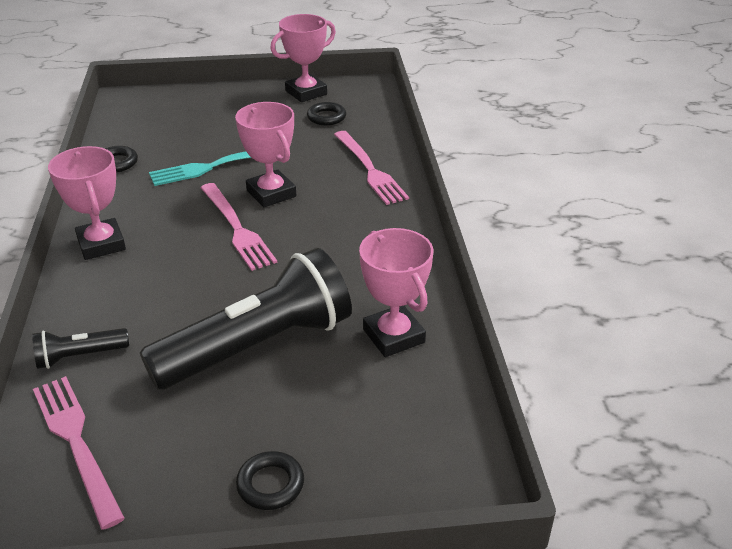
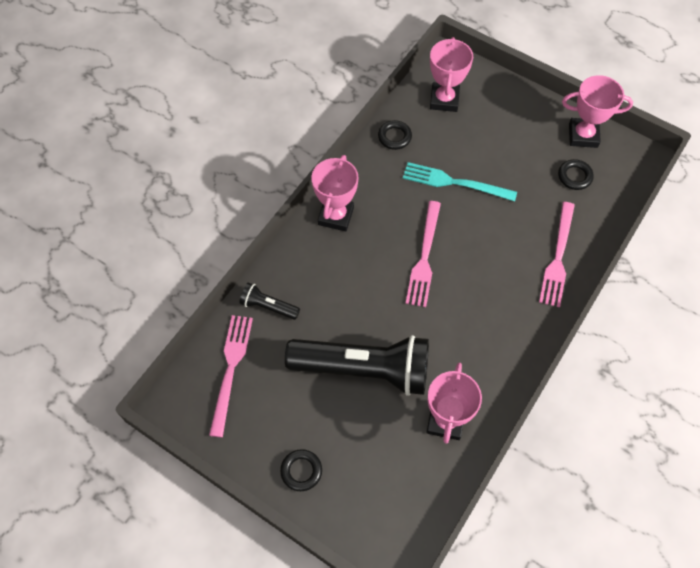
camera: 40 degrees right, 25 degrees up
pink trophy [235,102,296,207] -> pink trophy moved to [430,37,473,112]

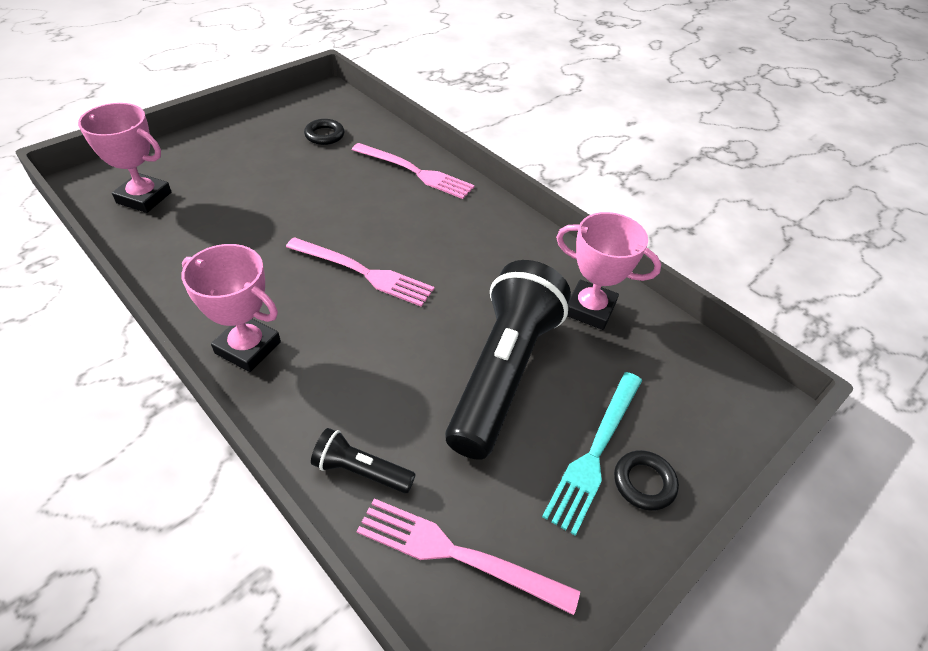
camera: 80 degrees left, 15 degrees down
black flashlight [239,282,300,320] -> black flashlight turned 75 degrees clockwise [311,428,416,493]
black ring [378,120,412,150] -> none
turquoise fork [403,162,517,201] -> turquoise fork moved to [542,372,642,536]
pink trophy [562,75,633,148] -> none

